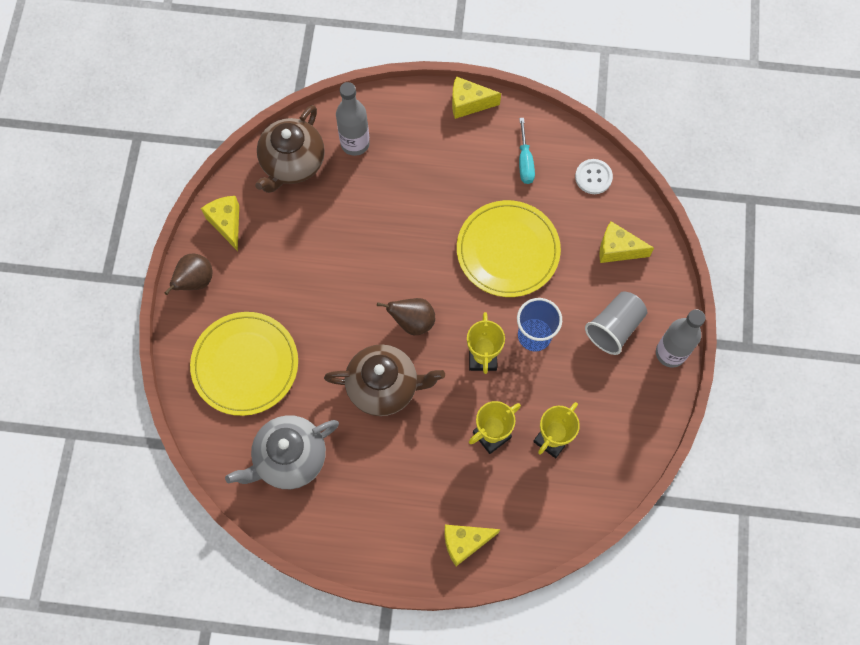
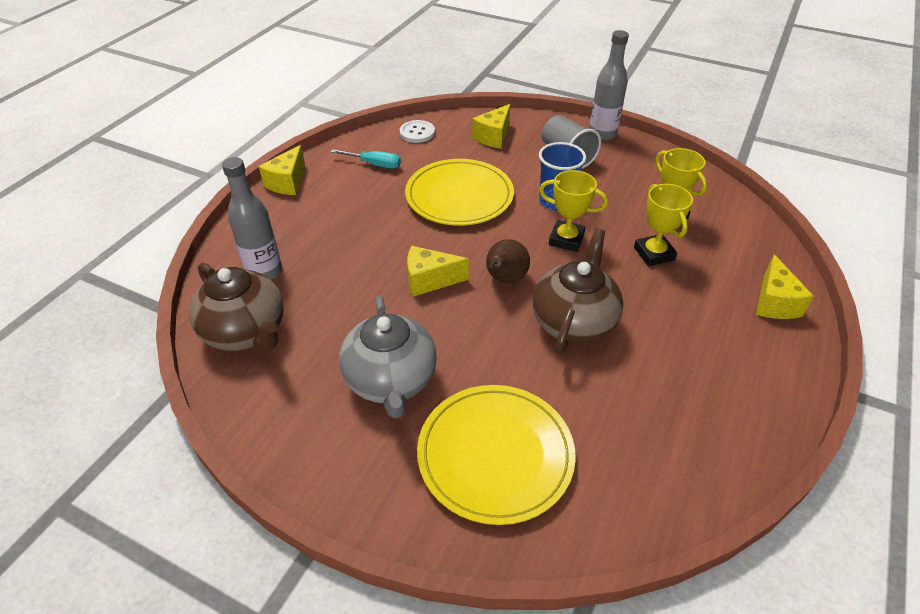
camera: 70 degrees left, 25 degrees down
brown pear [164,253,213,295] -> none
yellow cheese [201,196,239,251] -> yellow cheese moved to [407,246,469,297]
grey teapot [225,415,339,489] -> grey teapot moved to [339,296,437,418]

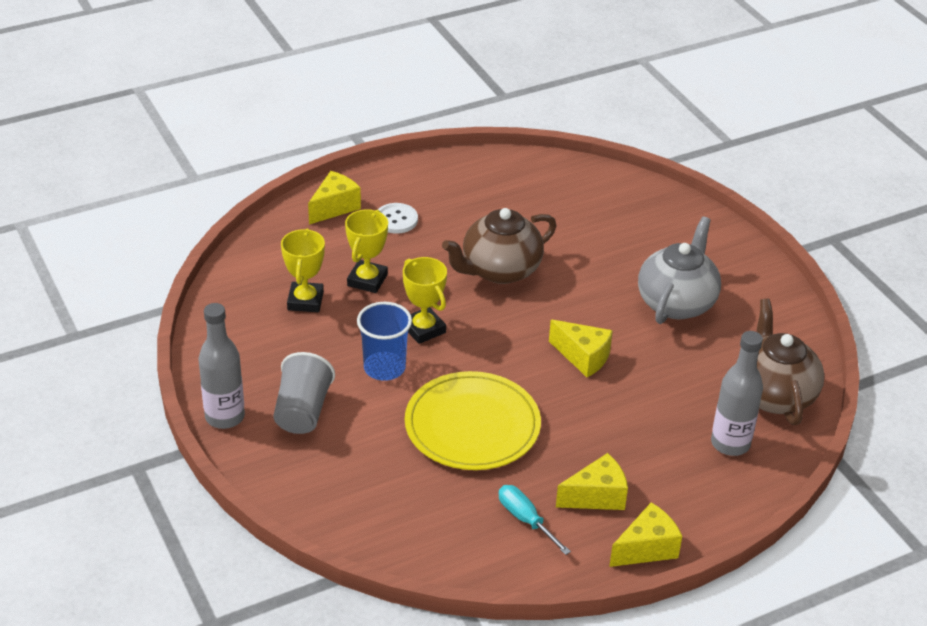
camera: 145 degrees left, 5 degrees down
white button [400,120,435,143] -> white button moved to [378,203,418,233]
yellow plate [417,385,576,525] -> none
yellow cheese [472,104,510,149] -> yellow cheese moved to [556,453,628,510]
brown pear [486,239,530,284] -> none

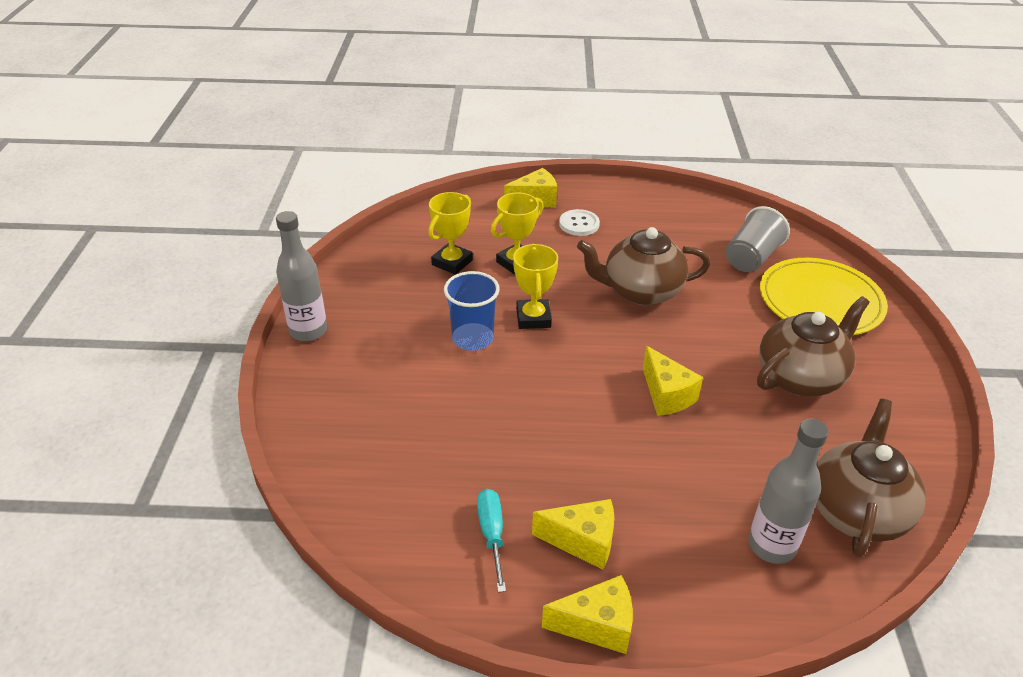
camera: 30 degrees right, 0 degrees up
grey cup [273,352,335,434] -> grey cup moved to [726,206,790,272]
yellow plate [405,371,541,470] -> yellow plate moved to [760,258,888,335]
grey teapot [638,217,721,324] -> brown teapot [757,296,870,396]

